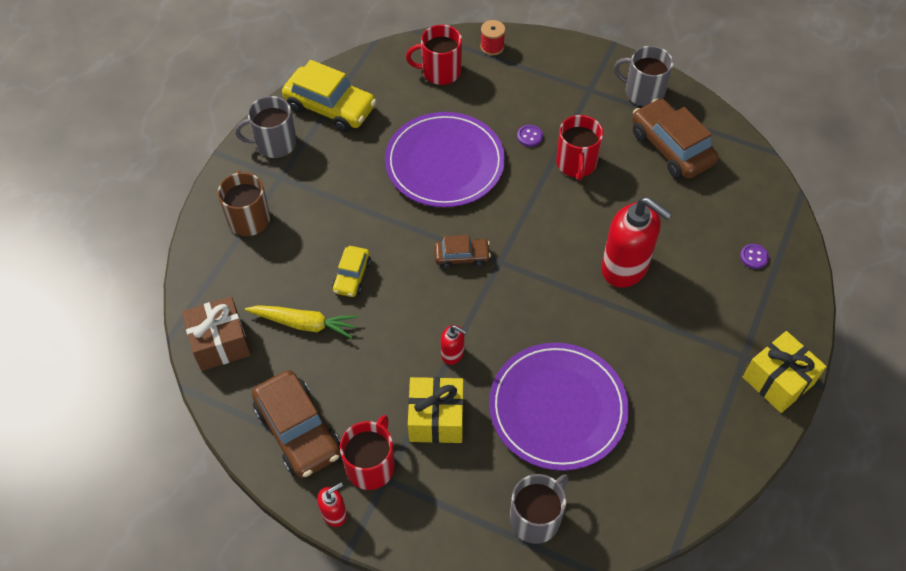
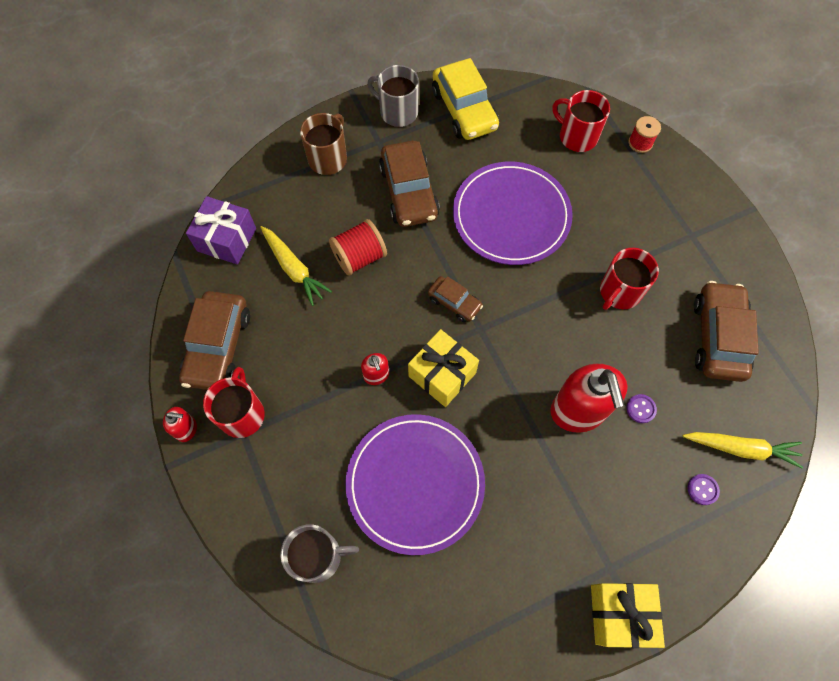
camera: 40 degrees right, 10 degrees up
brown gift [182,296,251,371] -> purple gift [186,196,256,265]
yellow car [332,246,371,297] -> red spool [329,219,387,276]
red mug [340,415,395,490] -> red mug turned 60 degrees counterclockwise [203,367,264,438]
yellow gift [408,377,464,443] -> yellow gift moved to [408,329,479,407]
purple button [517,125,543,147] -> purple button moved to [626,394,657,423]
grey mug [614,46,673,106] -> none
none -> brown car [379,141,440,227]
none -> yellow carrot [683,432,803,469]

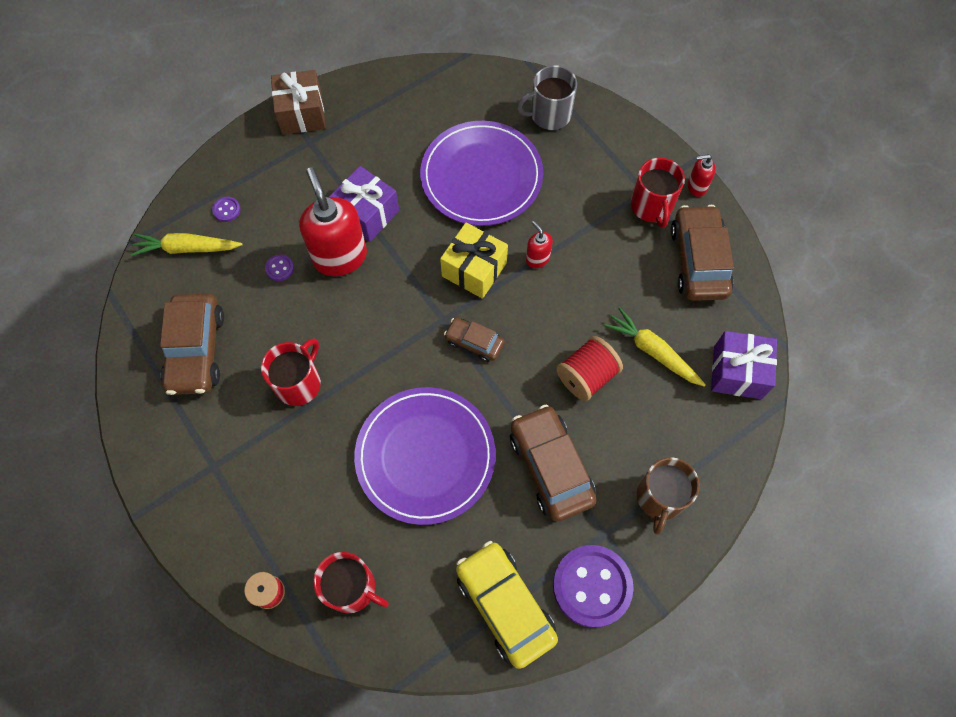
camera: 170 degrees right, 0 degrees up
grey mug [367,65,419,127] -> purple button [553,545,634,628]
yellow gift [591,583,665,648] -> brown gift [271,70,326,134]
none -> purple gift [329,166,399,242]

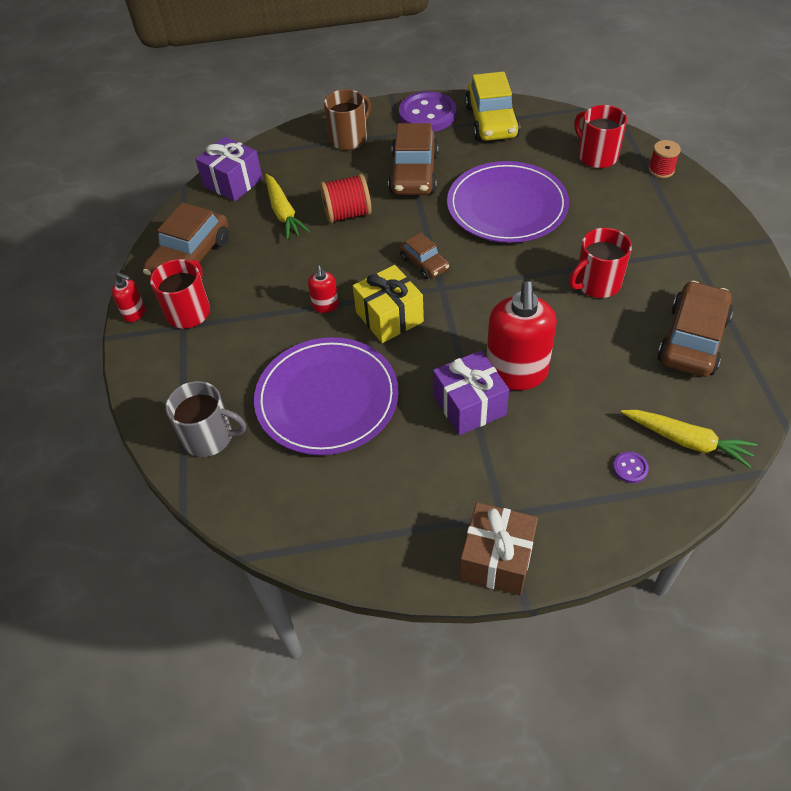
camera: 150 degrees left, 15 degrees down
purple button [265,254,294,281] -> none

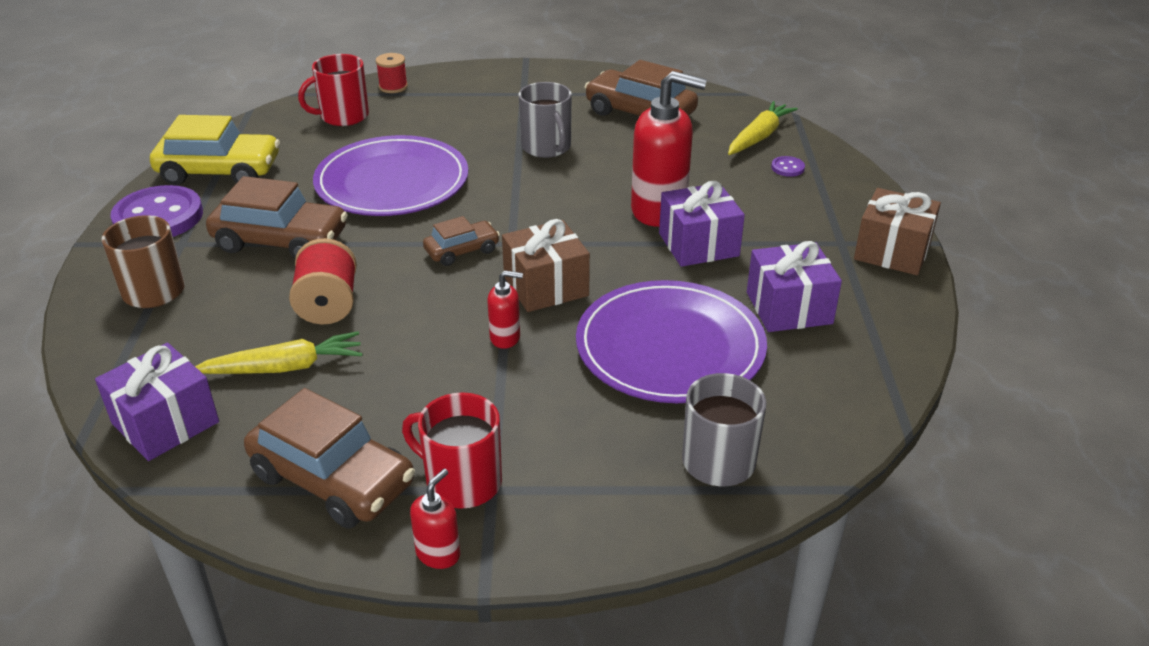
camera: 85 degrees left, 15 degrees down
yellow gift [353,265,424,343] -> brown gift [502,219,590,312]
red mug [569,228,632,298] -> grey mug [519,82,572,158]
none -> purple gift [747,241,842,332]

